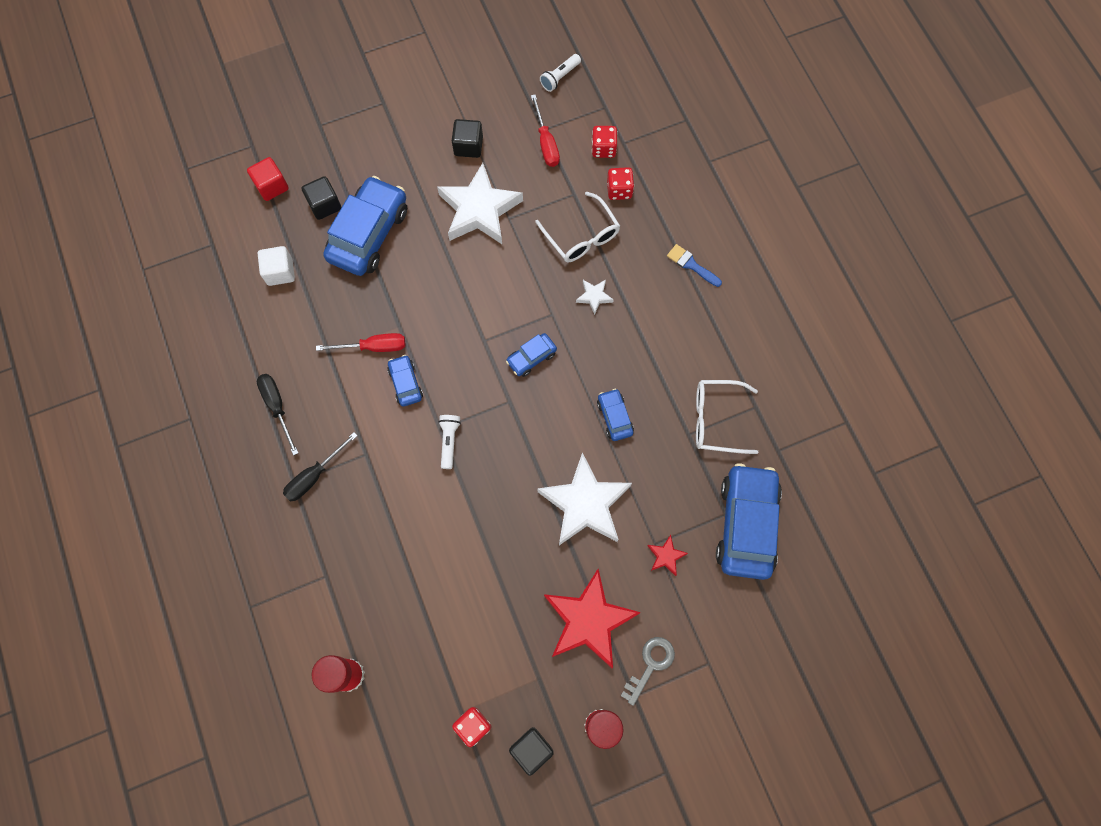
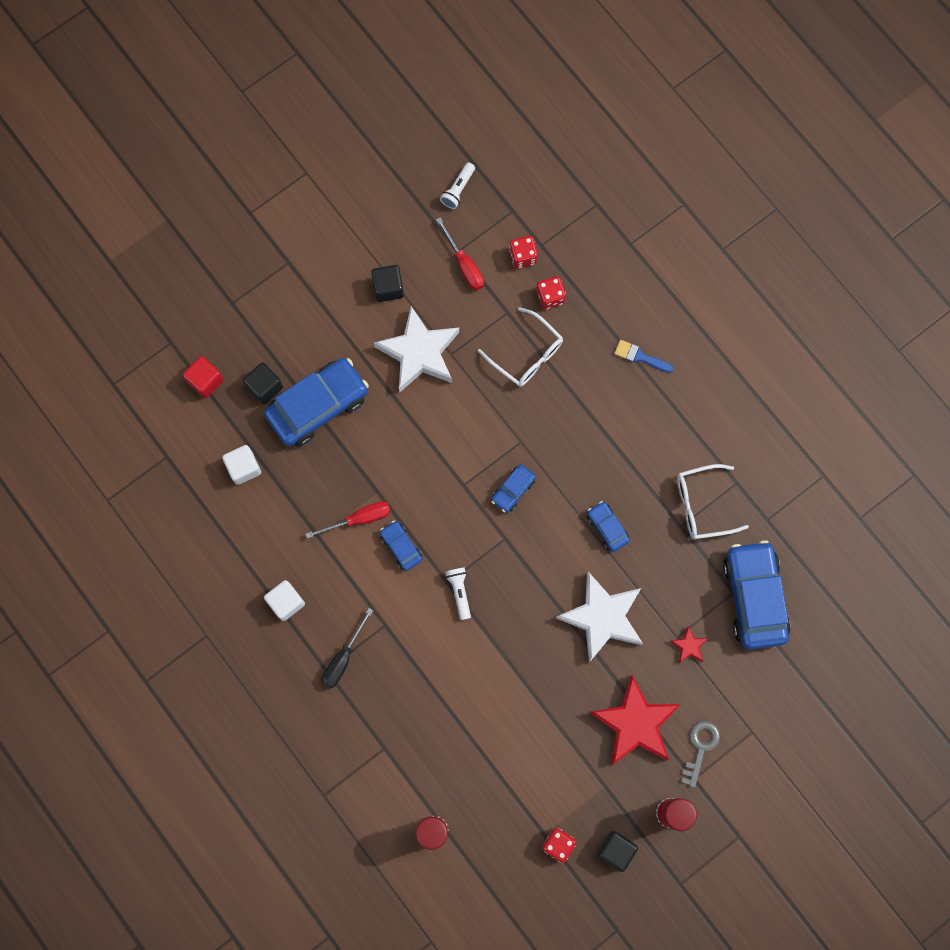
camera: 15 degrees left, 5 degrees up
black screwdriver [257,374,298,456] -> white cube [264,580,305,621]
blue car [323,176,407,276] -> blue car turned 45 degrees clockwise [264,358,369,447]
white star [576,280,613,315] -> none

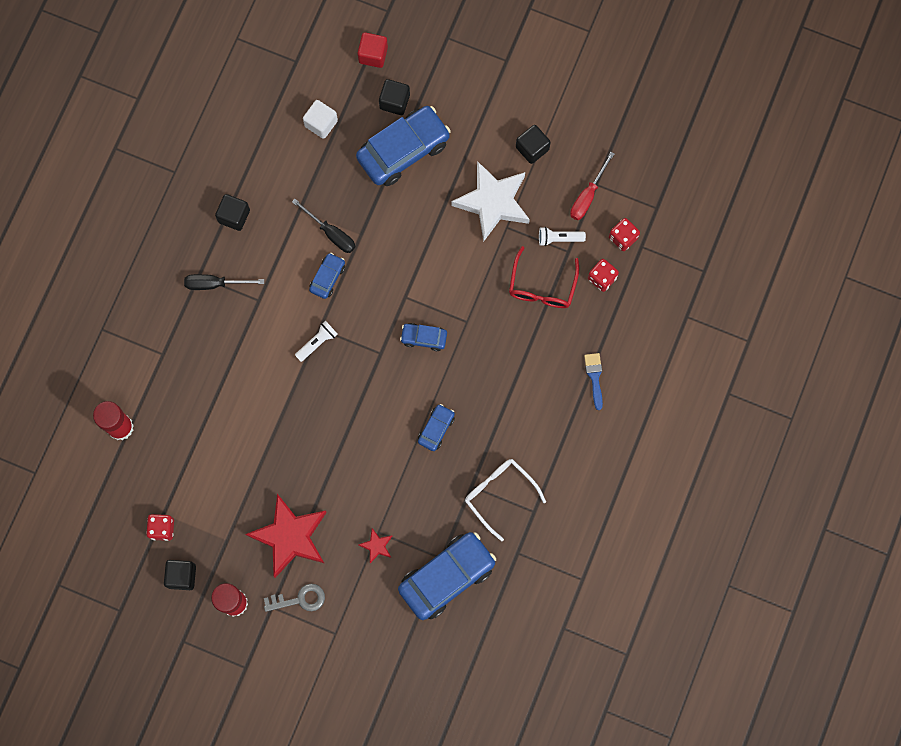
camera: 60 degrees right, 0 degrees up
blue car [264,358,369,447] -> blue car turned 60 degrees counterclockwise [356,106,451,186]
white cube [264,580,305,621] -> black cube [215,194,250,231]
red screwdriver [306,501,391,539] -> black screwdriver [292,199,356,253]
white flashlight [440,162,475,209] -> white flashlight moved to [539,227,586,246]
white glasses [478,307,563,387] -> red glasses [509,246,579,308]
white star [556,572,643,662] -> none

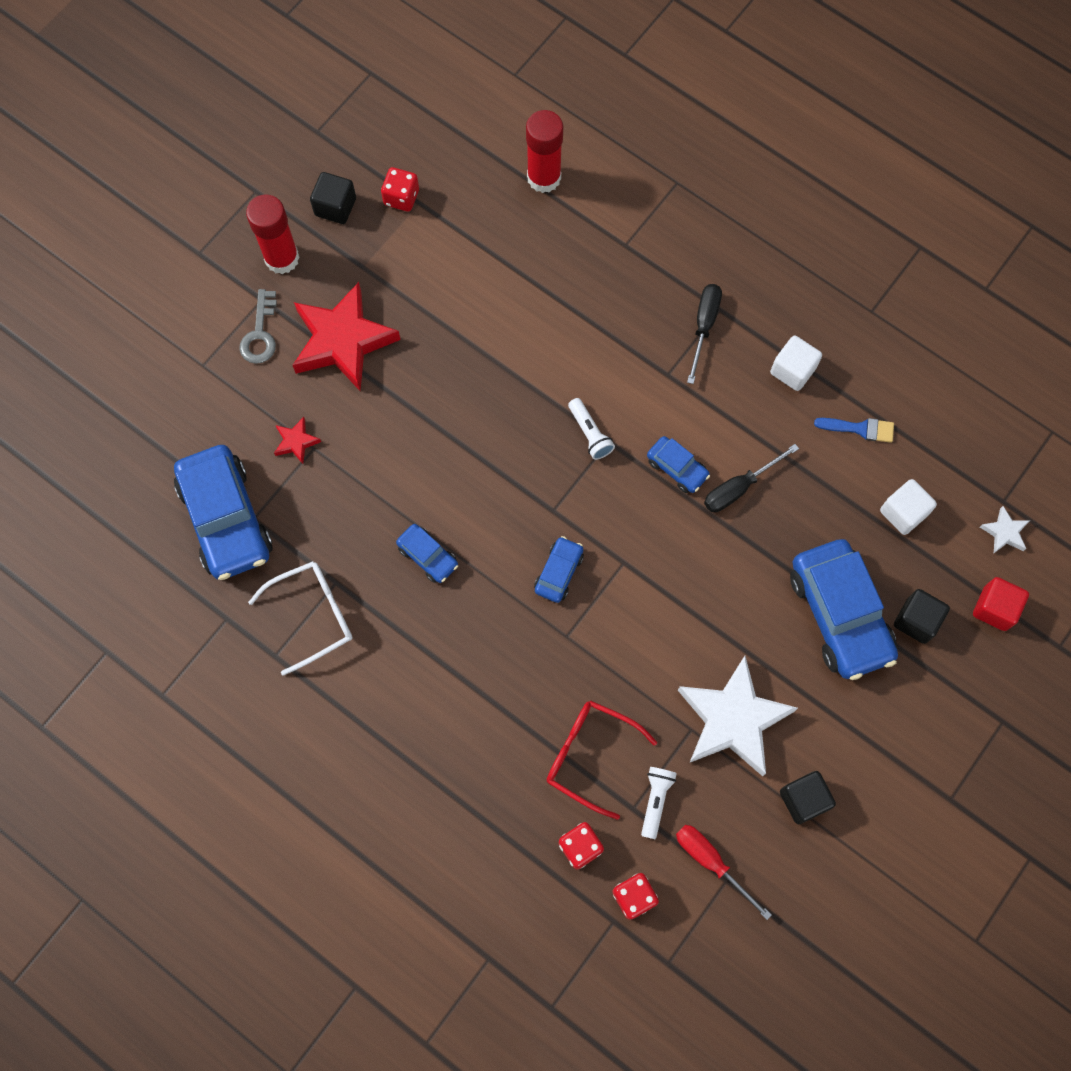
camera: 105 degrees right, 5 degrees down
black cube [215,194,250,231] -> white cube [770,336,822,391]
blue brush [584,353,603,410] -> blue brush moved to [814,418,894,443]
none -> white star [980,506,1030,553]

